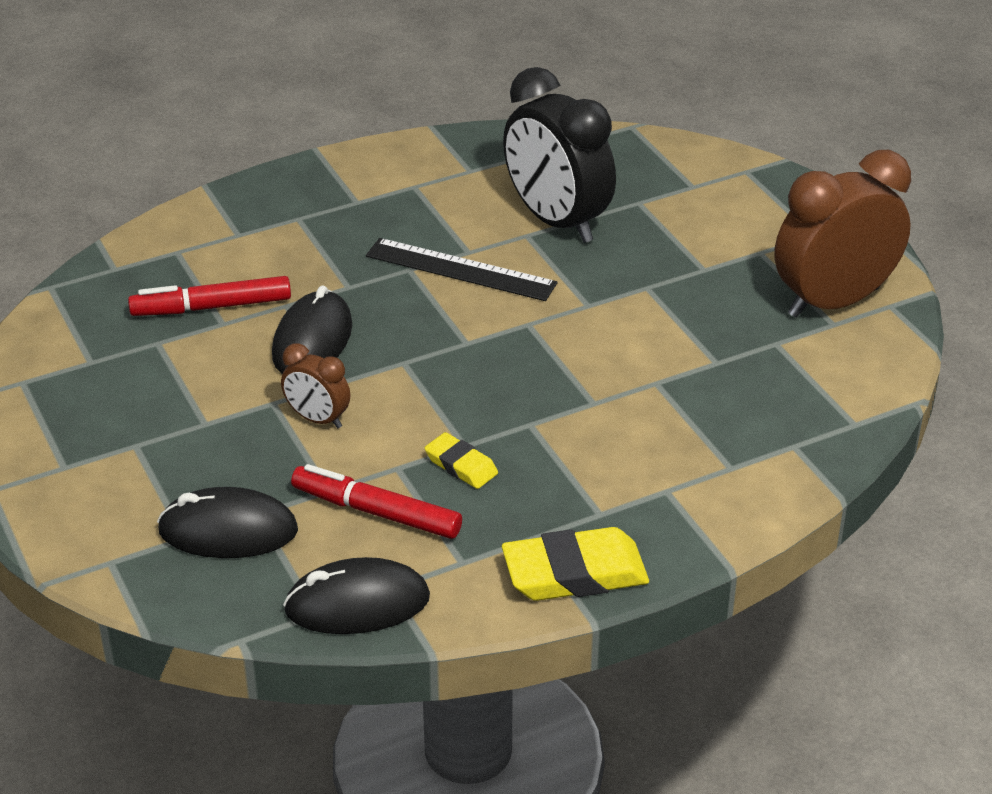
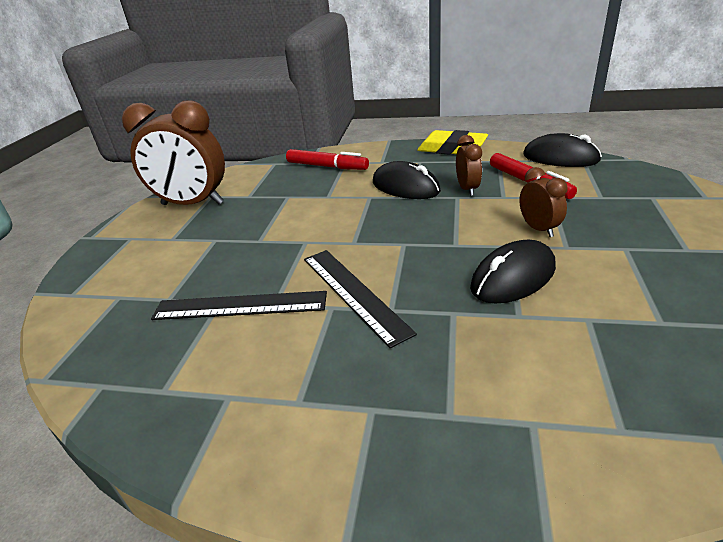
camera: 140 degrees left, 5 degrees down
red marker [128,276,291,316] -> red marker moved to [286,149,369,170]
black mouse [157,487,298,558] -> black mouse moved to [373,161,441,199]
yellow eraser [425,432,498,489] -> brown clock [456,135,482,196]
black clock [503,67,616,243] -> black ruler [151,291,327,320]

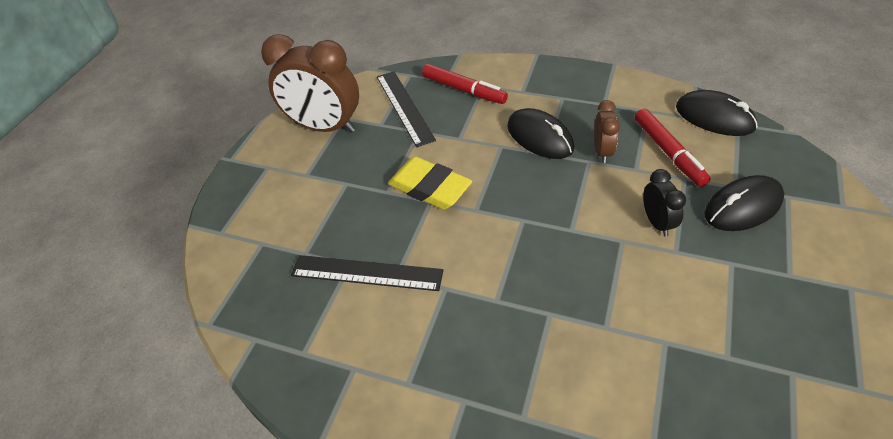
camera: 10 degrees right, 15 degrees up
black ruler [304,250,417,348] -> black ruler moved to [377,71,436,147]
yellow eraser [417,130,488,155] -> yellow eraser moved to [388,157,472,209]
black mouse [470,240,556,304] -> black mouse moved to [705,175,784,231]
brown clock [519,167,568,237] -> black clock [643,169,686,237]

